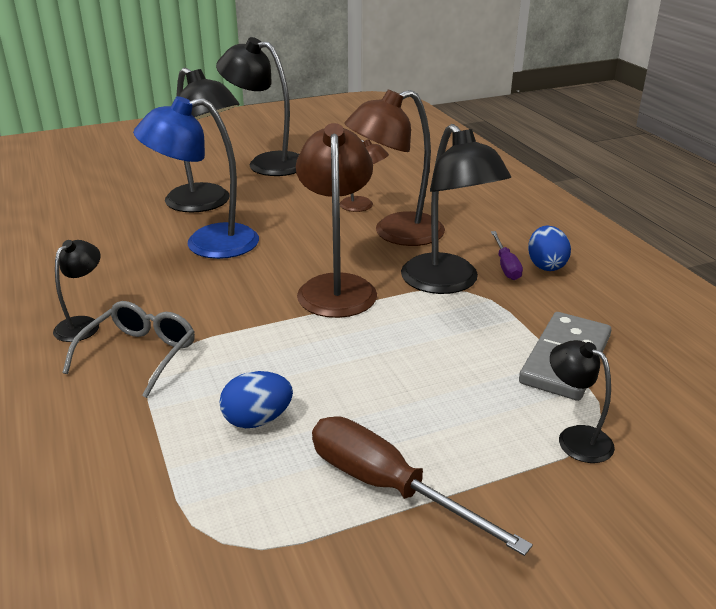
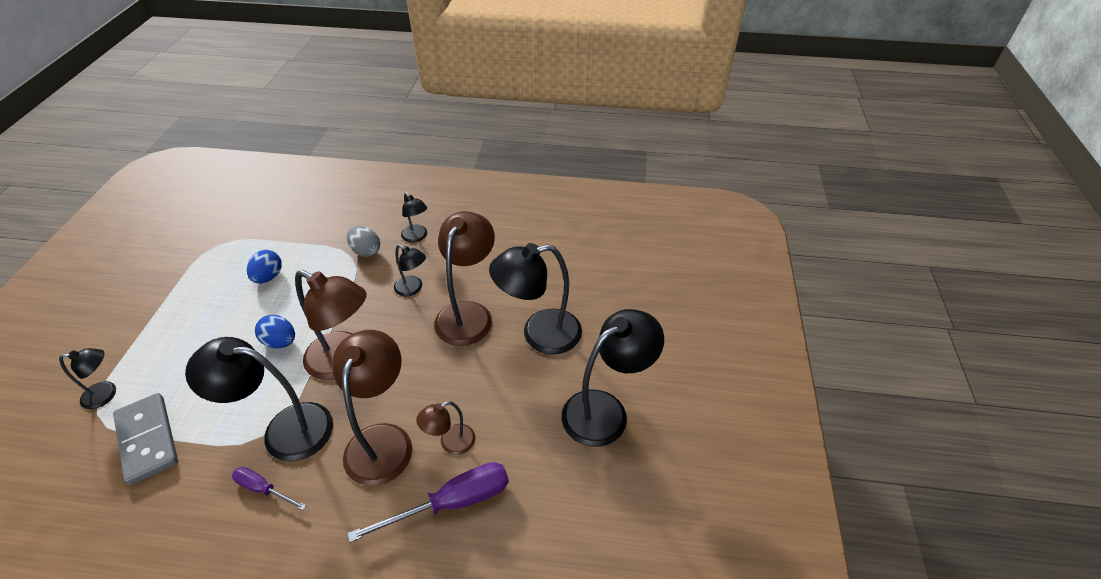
camera: 120 degrees right, 15 degrees up
grey glasses [62,301,195,398] -> grey egg [347,226,380,257]
blue lamp [133,96,259,259] -> brown lamp [434,211,495,346]
brown screwdriver [312,416,533,556] -> none
blue egg [528,226,571,271] -> blue egg moved to [255,315,295,348]
none -> purple screwdriver [347,462,509,543]
none -> black lamp [394,244,426,297]

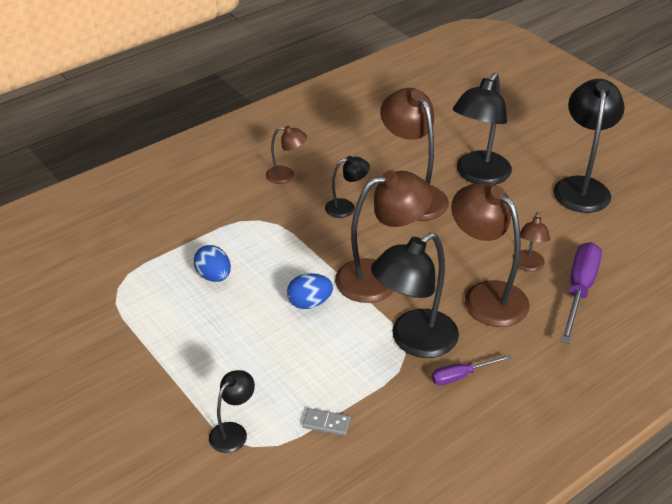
camera: 45 degrees left, 5 degrees down
grey domino [113,393,178,485] -> grey domino [302,408,351,436], size x0.46
grey egg [347,226,380,257] -> none
black lamp [401,192,427,243] -> brown lamp [266,126,307,184]

